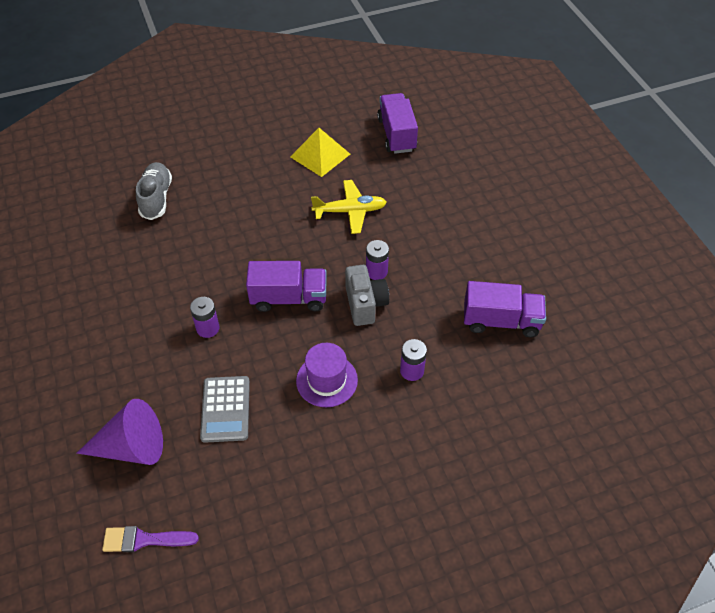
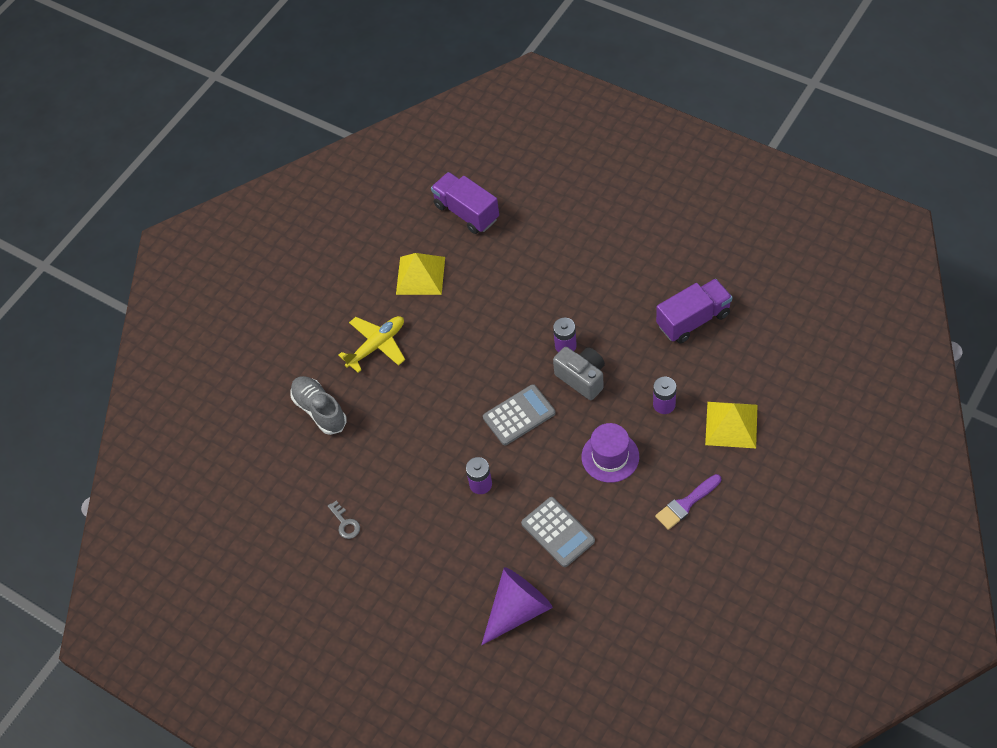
camera: 30 degrees left, 5 degrees up
purple brush [102,526,199,552] -> purple brush moved to [655,474,721,530]
purple truck [246,261,327,312] -> grey calculator [483,384,556,445]
yellow plane [311,180,387,234] -> yellow plane moved to [338,316,405,373]
none -> grey key [328,501,360,539]
none -> yellow pyramid [705,402,758,448]

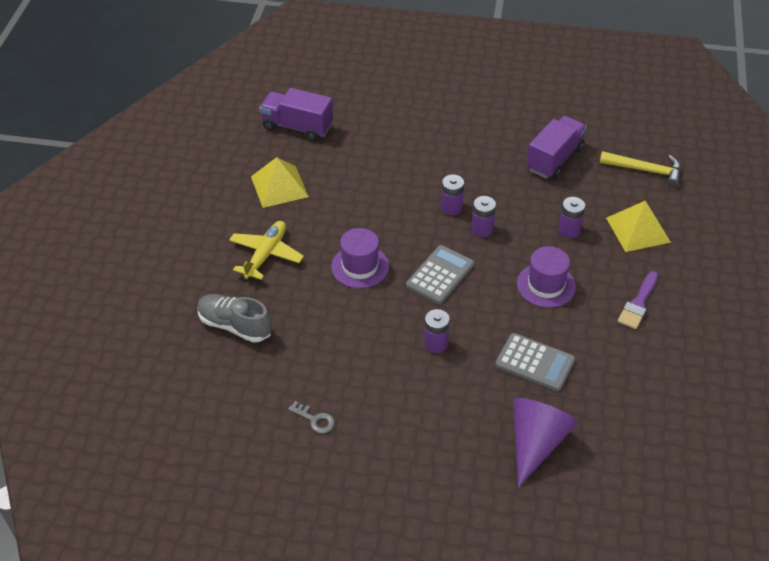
camera: 30 degrees left, 10 degrees down
grey camera [553,347,605,400] -> purple battery [471,196,496,237]
none -> purple hat [331,228,389,288]
none -> yellow hammer [600,151,681,188]

